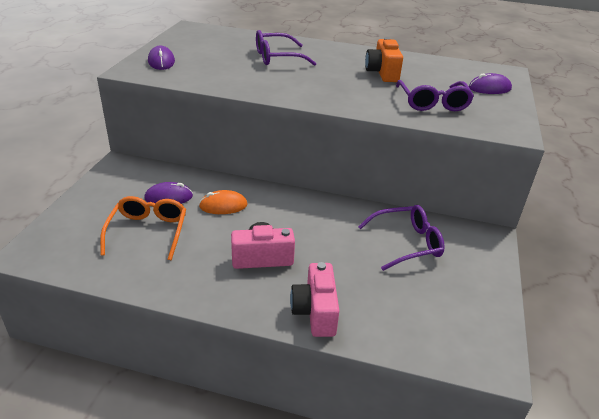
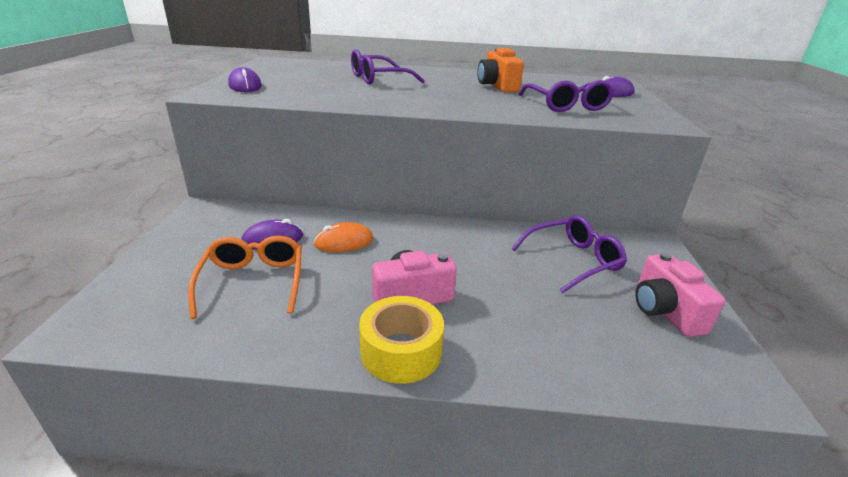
camera: 10 degrees left, 5 degrees down
pink camera [290,262,340,337] -> pink camera moved to [635,252,725,337]
none -> yellow tape [359,296,444,384]

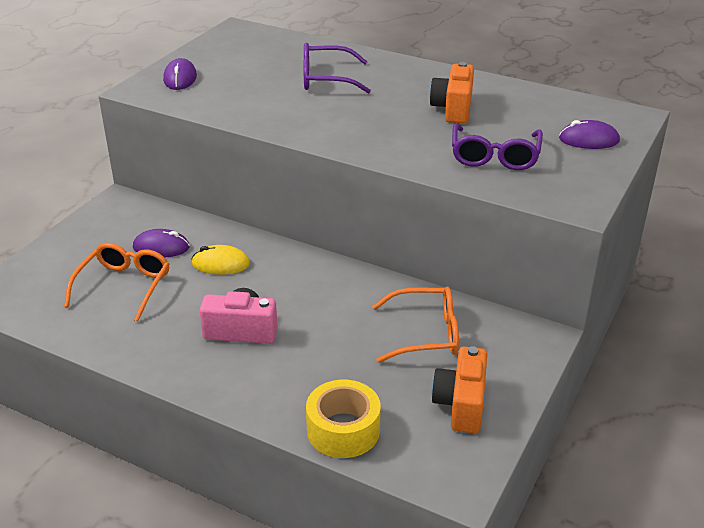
camera: 25 degrees right, 5 degrees up
orange mouse [313,222,373,252] -> yellow mouse [191,245,250,274]
yellow tape [359,296,444,384] -> yellow tape moved to [306,380,381,458]
purple glasses [512,215,627,293] -> orange glasses [372,286,459,363]
pink camera [635,252,725,337] -> orange camera [431,346,487,433]

